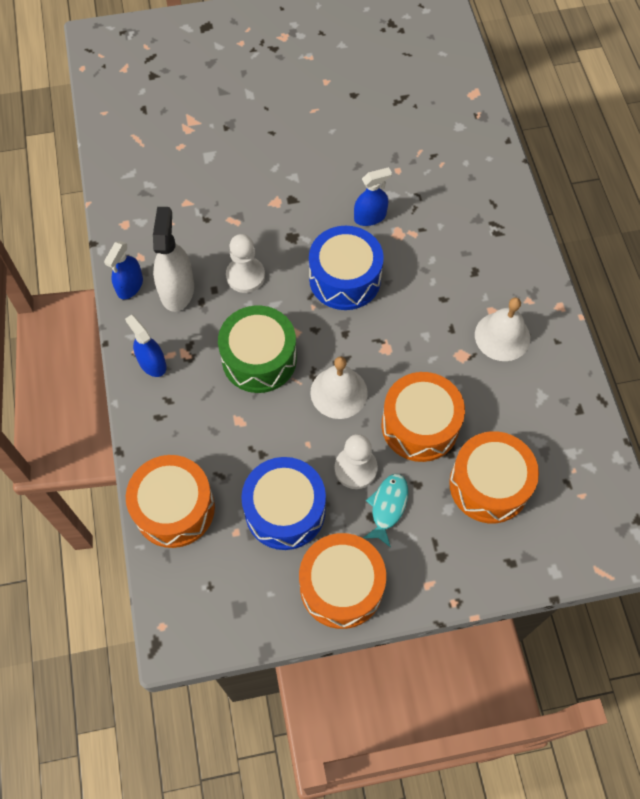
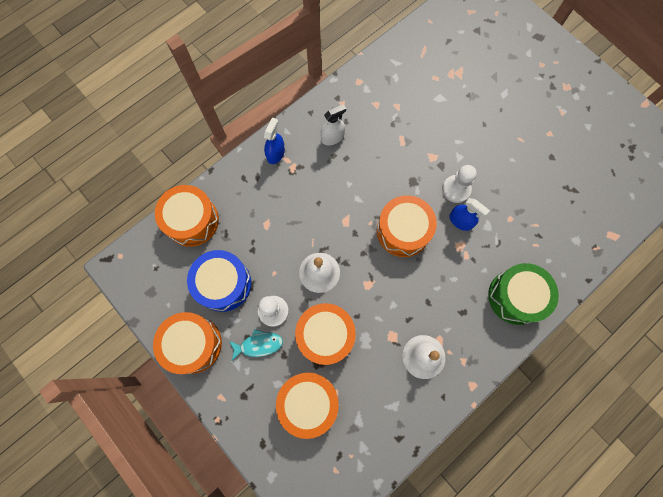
camera: 60 degrees right, 10 degrees up
blue spray bottle [104,241,143,299] -> none
white spray bottle [153,207,194,312] -> white spray bottle [320,104,346,145], size x0.66
green drum [218,305,297,393] -> green drum moved to [488,263,559,325]
white pawn [226,234,265,293] -> white pawn moved to [442,165,477,203]
blue drum [309,226,384,310] -> orange drum [377,195,437,257]

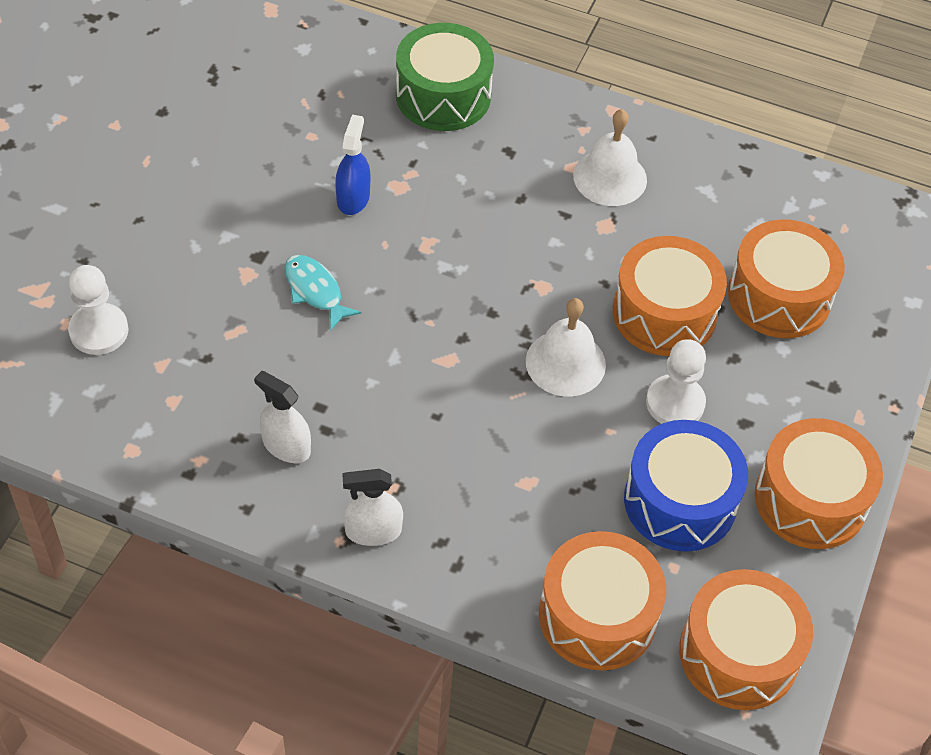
camera: 120 degrees left, 20 degrees down
turquoise fish [229,329,283,361] -> turquoise fish moved to [284,255,362,331]
blue spray bottle [264,117,285,164] -> white spray bottle [343,469,403,546]
orange drum [377,195,437,257] -> orange drum moved to [679,569,813,710]
white pawn [442,165,477,203] -> white pawn moved to [68,265,129,355]

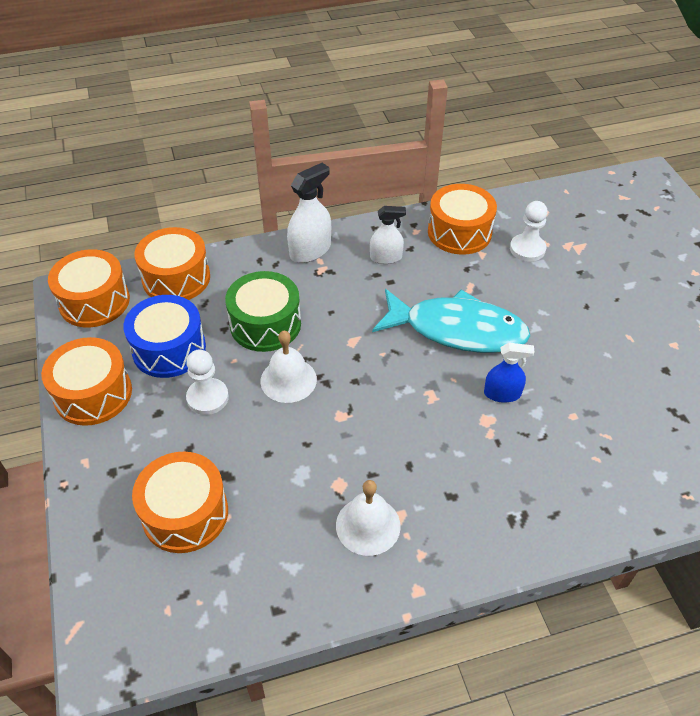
camera: 145 degrees right, 5 degrees down
turquoise fish [284,255,362,331] -> turquoise fish [372,289,530,353], size x2.27
blue spray bottle [336,115,370,215] -> blue spray bottle turned 60 degrees counterclockwise [484,343,535,403]
white spray bottle [343,469,403,546] -> white spray bottle [287,163,331,263], size x1.50
green drum [396,23,494,131] -> green drum moved to [225,271,301,352]
orange drum [613,236,727,356] -> orange drum moved to [428,184,497,255]

